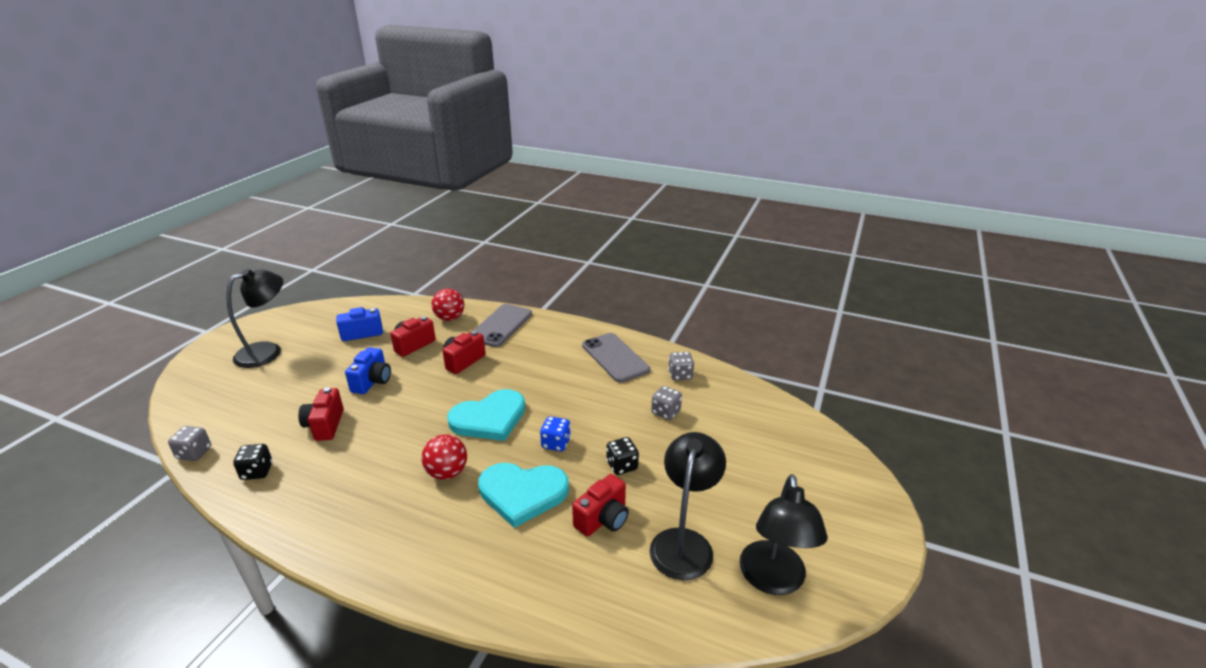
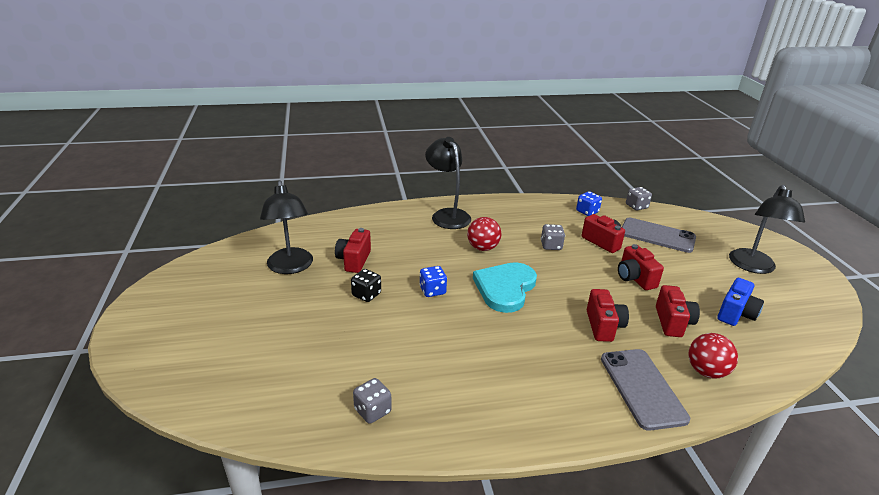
camera: 145 degrees right, 0 degrees up
black dice [233,444,272,480] -> blue dice [576,191,602,216]
blue camera [345,347,391,394] -> red camera [618,244,664,290]
turquoise heart [478,463,569,528] -> none
grey phone [582,333,650,383] -> grey phone moved to [622,218,696,253]
grey dice [651,386,682,420] -> grey dice moved to [541,224,565,250]
black lamp [740,474,828,595] -> black lamp moved to [425,137,471,229]

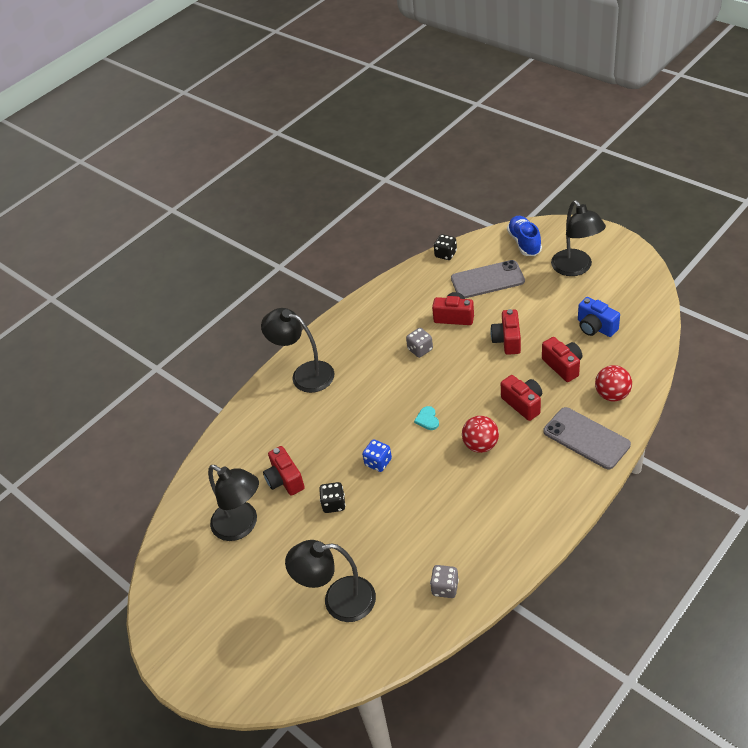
camera: 30 degrees left, 15 degrees up
red ball [467,217,501,251] -> red ball moved to [462,416,499,453]
turquoise heart [473,262,537,313] -> turquoise heart [414,406,439,430], size x0.41
blue dice [576,191,602,216] -> none
red camera [618,244,664,290] -> red camera turned 60 degrees clockwise [490,309,521,355]
grey dice [626,187,652,211] -> black dice [434,234,457,260]
blue camera [717,278,764,326] -> blue camera turned 135 degrees clockwise [578,297,620,337]
none -> black lamp [285,540,376,622]
none -> blue shoe [507,216,542,256]

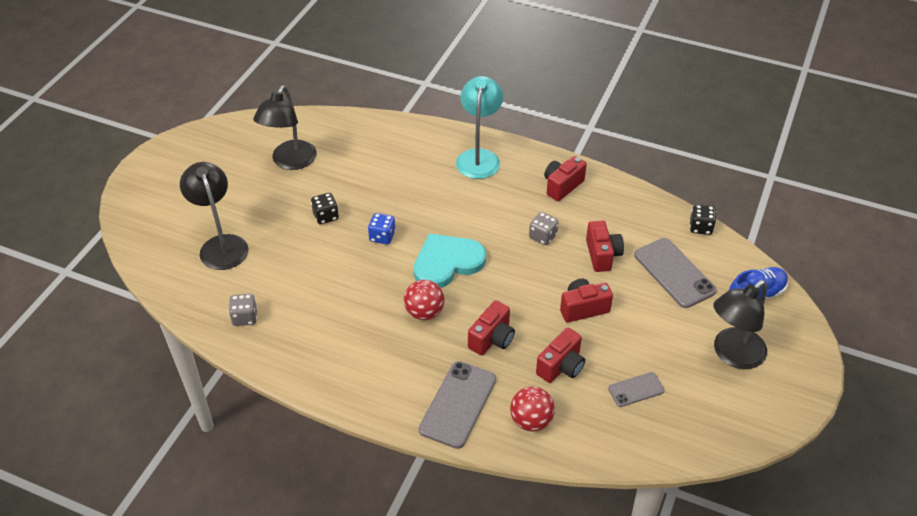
camera: 65 degrees right, 0 degrees up
black lamp [261,308,334,393] -> turquoise lamp [456,76,503,179]
red camera [263,446,305,496] -> red camera moved to [544,156,587,201]
turquoise heart [414,406,439,430] -> turquoise heart [414,233,486,288], size x2.47
blue camera [578,297,620,337] -> grey phone [608,372,665,407]

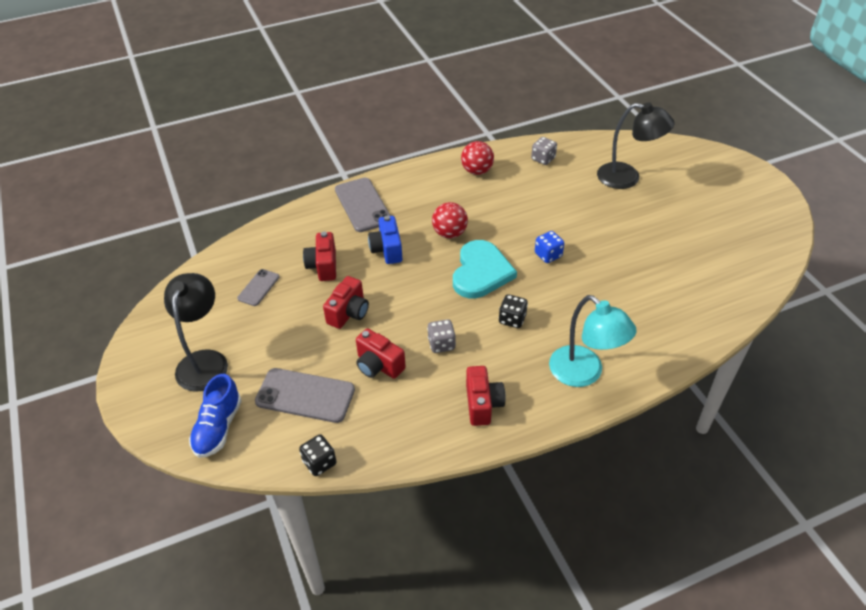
camera: 135 degrees right, 0 degrees up
black lamp [253,86,317,170] -> none
black dice [311,193,339,224] -> black dice moved to [499,294,528,328]
red camera [468,300,515,356] -> blue camera [368,215,402,264]
red ball [510,386,555,432] -> red ball moved to [461,141,494,175]

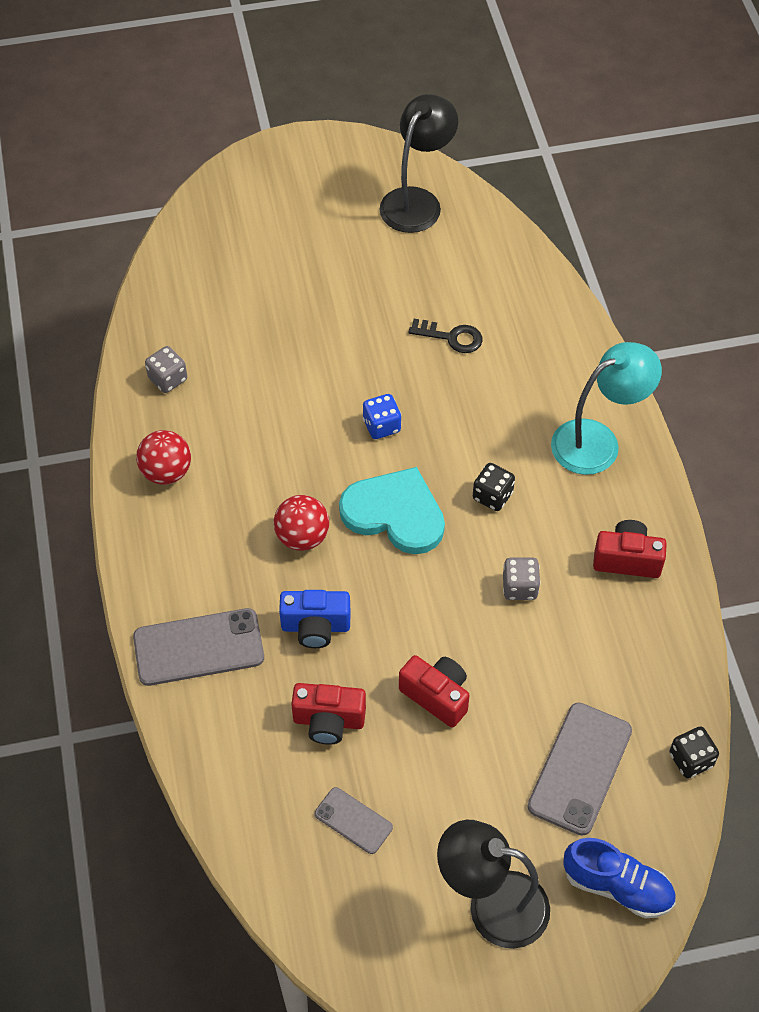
camera: 80 degrees left, 10 degrees up
red camera [356,328,406,379] -> none
black lamp [597,102,675,189] -> black lamp moved to [380,94,458,233]
none -> black key [408,319,483,353]

